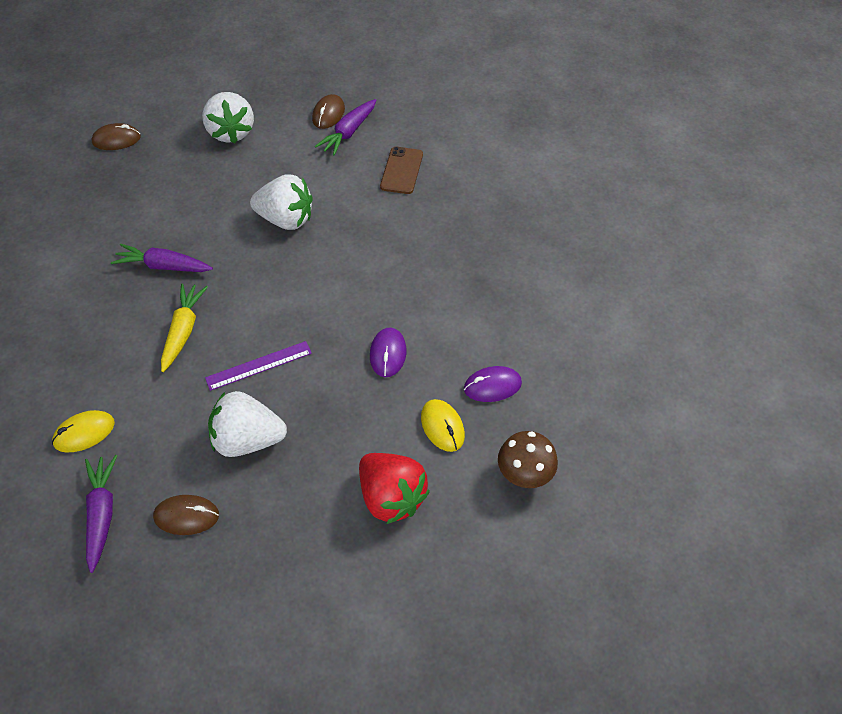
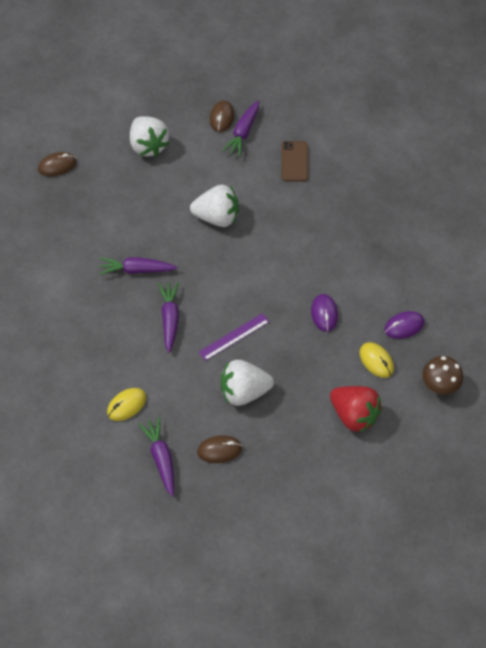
camera: 10 degrees left, 5 degrees up
yellow carrot [161,283,208,372] -> purple carrot [158,282,179,353]

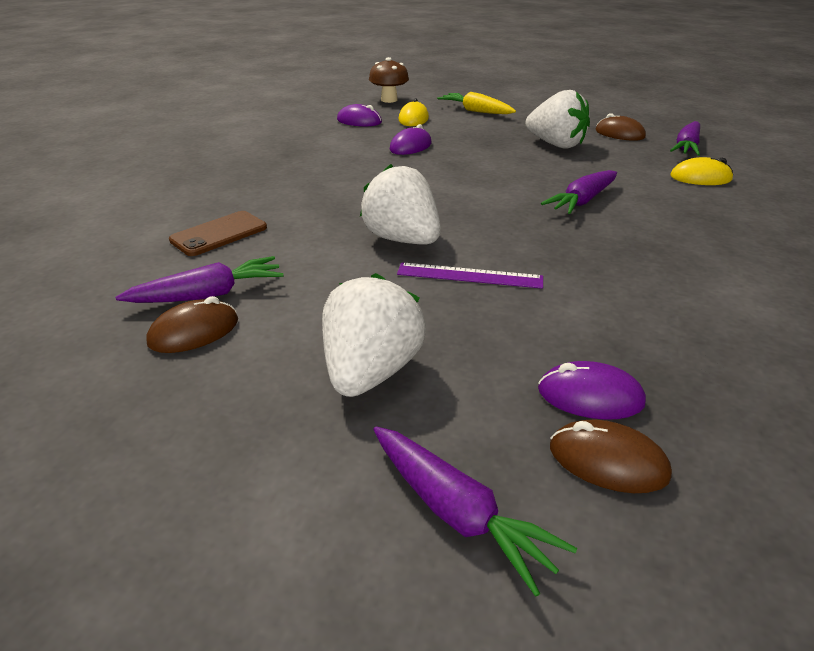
camera: 135 degrees left, 25 degrees down
purple carrot [99,257,177,275] -> purple carrot moved to [373,426,577,596]
purple ruler [199,313,269,361] -> purple ruler moved to [397,262,543,289]
red strawberry [330,386,382,433] -> yellow carrot [437,92,516,114]
none -> purple mouse [538,361,646,420]

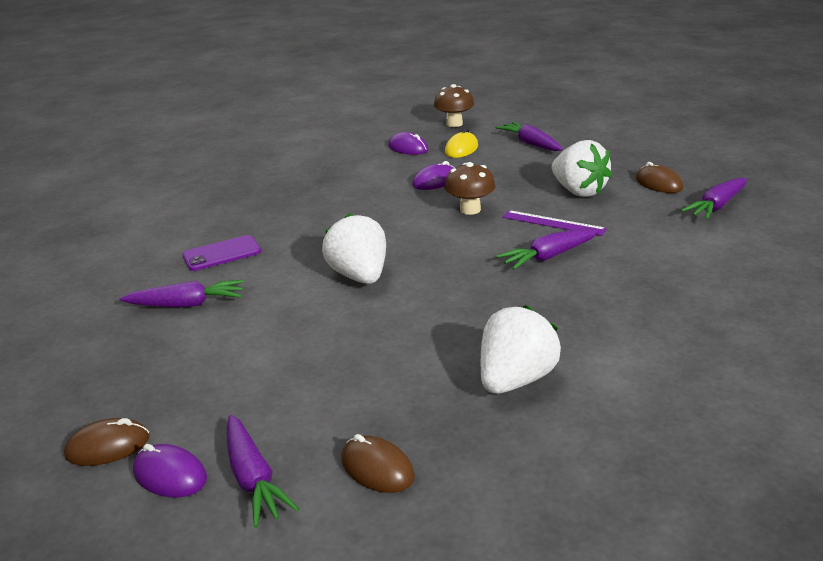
camera: 20 degrees right, 5 degrees down
brown mouse [146,296,238,353] -> brown mouse moved to [64,418,150,466]
brown phone [169,211,267,256] -> purple phone [182,235,261,271]
white strawberry [322,273,426,397] -> white strawberry moved to [481,305,561,394]
purple ruler [397,262,543,289] -> purple ruler moved to [502,210,607,236]
yellow carrot [437,92,516,114] -> purple carrot [496,122,563,151]
purple mouse [538,361,646,420] -> purple mouse moved to [133,444,207,497]
yellow mouse [670,157,733,185] -> none
none -> brown mushroom [445,162,496,215]

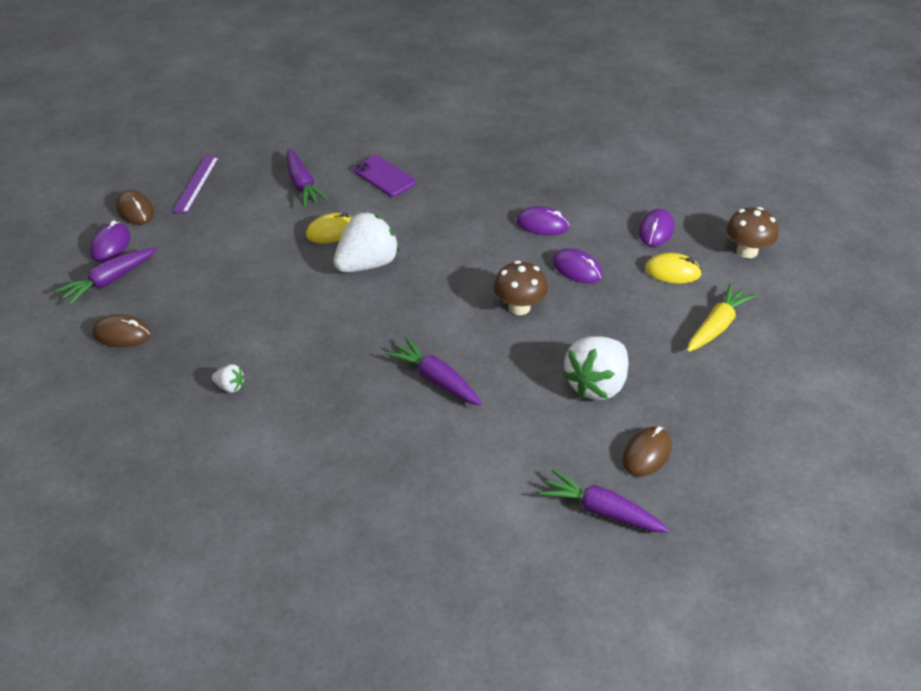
camera: 70 degrees right, 15 degrees up
brown mouse [341,434,415,493] -> brown mouse turned 75 degrees clockwise [92,314,151,347]
white strawberry [481,305,561,394] -> white strawberry [212,364,245,393], size x0.44
purple carrot [496,122,563,151] -> yellow carrot [687,284,756,352]
purple ruler [502,210,607,236] -> purple ruler moved to [173,156,219,214]
none -> yellow mouse [306,213,352,243]
none -> purple mouse [516,206,569,235]

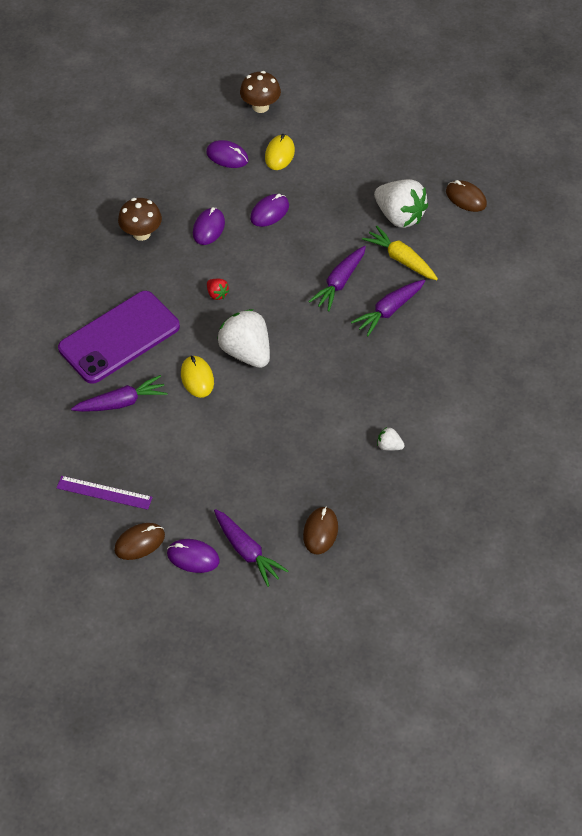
camera: 85 degrees left, 10 degrees up
white strawberry [212,364,245,393] -> white strawberry turned 90 degrees counterclockwise [377,427,405,451]
purple phone [353,155,416,197] -> purple phone [58,291,180,384], size x1.86
brown mushroom [494,261,548,315] -> brown mushroom moved to [118,198,162,241]
purple carrot [540,469,669,532] -> purple carrot moved to [308,246,366,311]
yellow carrot [687,284,756,352] -> yellow carrot moved to [362,226,438,280]
none -> red strawberry [207,279,229,300]

